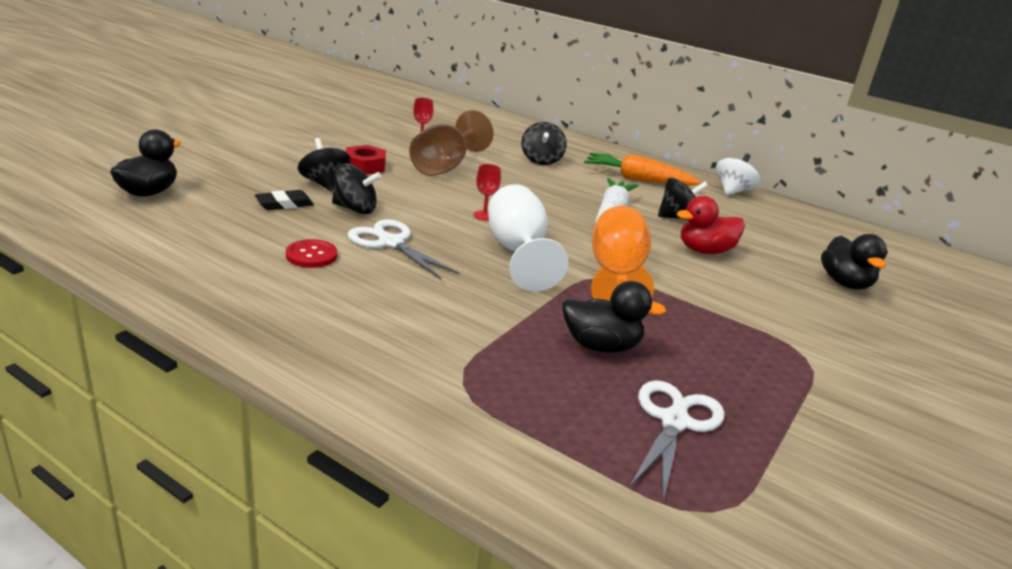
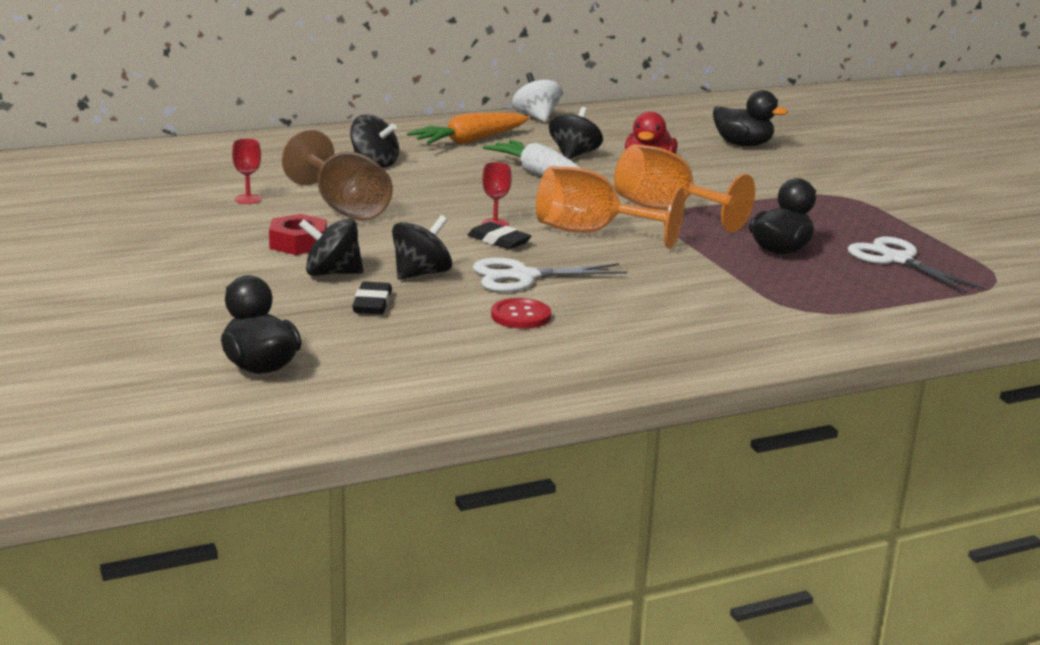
camera: 55 degrees left, 5 degrees down
white goblet [488,184,569,292] -> orange goblet [536,166,685,249]
none -> black eraser [468,222,531,249]

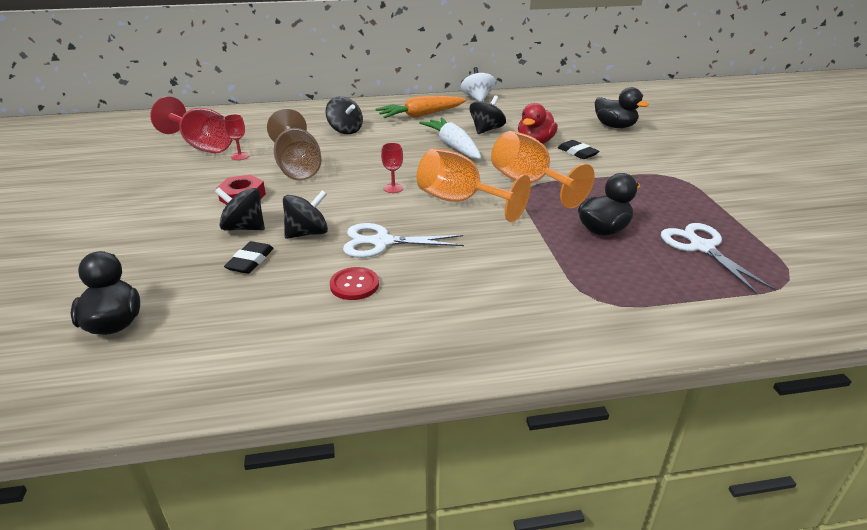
camera: 15 degrees right, 10 degrees up
black eraser [468,222,531,249] -> black eraser moved to [558,140,599,159]
none -> red goblet [150,96,233,154]

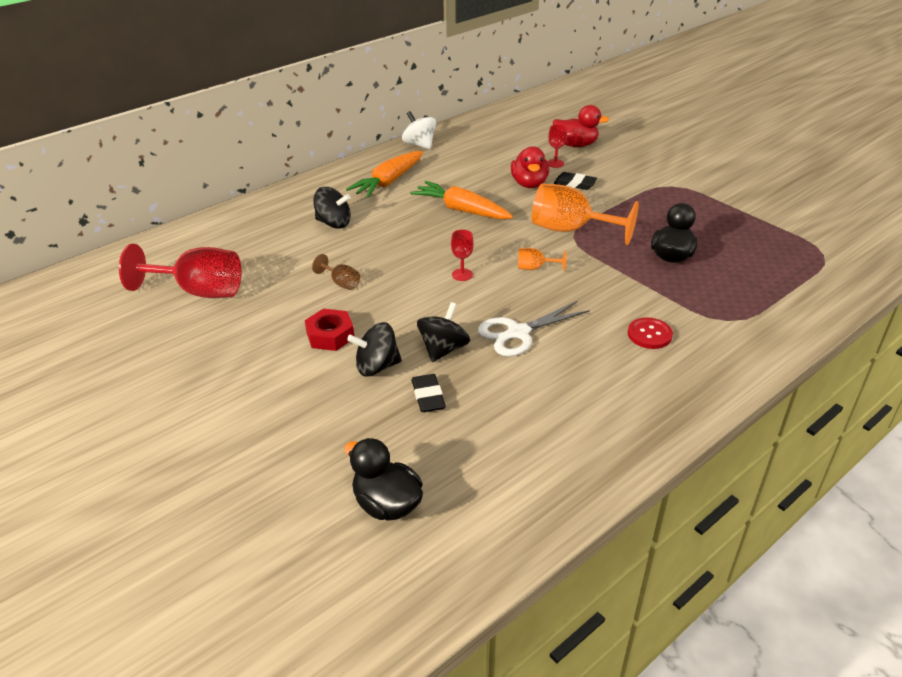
camera: 30 degrees left, 5 degrees up
red goblet [224,114,250,160] -> red goblet moved to [548,124,567,168]
brown goblet [267,108,322,180] -> brown goblet [312,254,360,290], size x0.46
red button [330,267,379,300] -> red button moved to [628,318,673,349]
orange goblet [417,148,531,222] -> orange goblet [518,248,567,271], size x0.46
white carrot [419,118,481,159] -> orange carrot [410,181,513,219]
black spinning top [470,95,506,134] -> none
black duck [595,87,649,128] -> red duck [553,105,609,147]
white scissors [661,223,776,294] -> none

